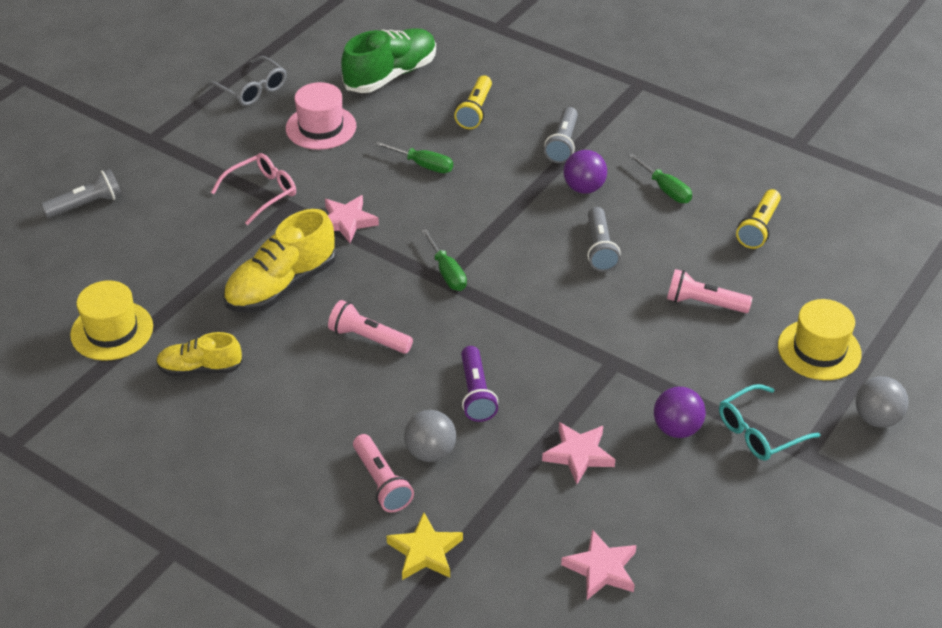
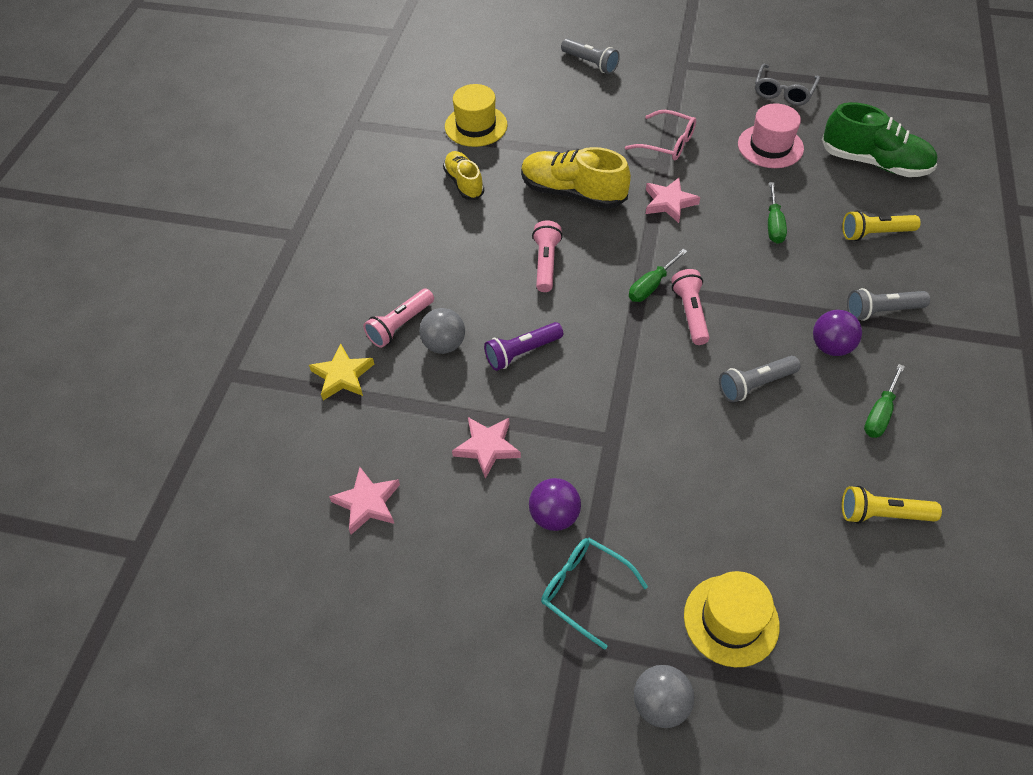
camera: 70 degrees right, 10 degrees up
pink flashlight [667,269,752,313] -> pink flashlight moved to [671,269,710,345]

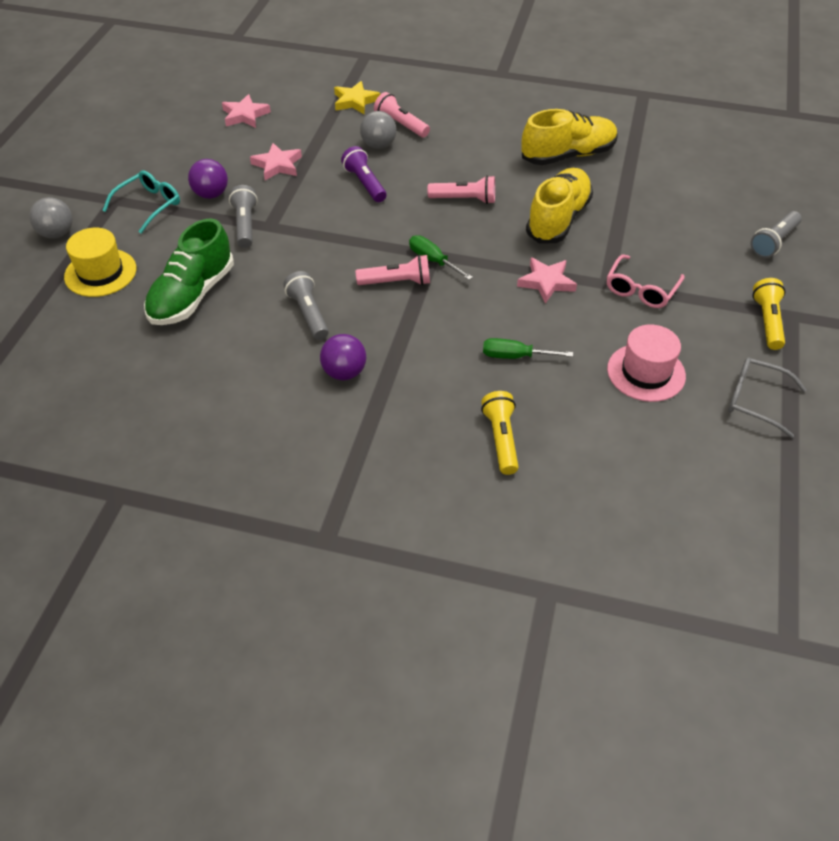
camera: 90 degrees right, 5 degrees down
yellow shoe [443,151,484,200] -> yellow shoe [521,109,618,165], size x1.64
yellow hat [445,84,507,147] -> none
green shoe [822,102,937,177] -> green shoe moved to [144,218,234,325]
yellow flashlight [842,486,942,524] -> yellow flashlight moved to [752,278,785,350]
grey flashlight [847,288,930,321] -> grey flashlight moved to [229,185,258,248]
green screwdriver [864,364,905,438] -> none

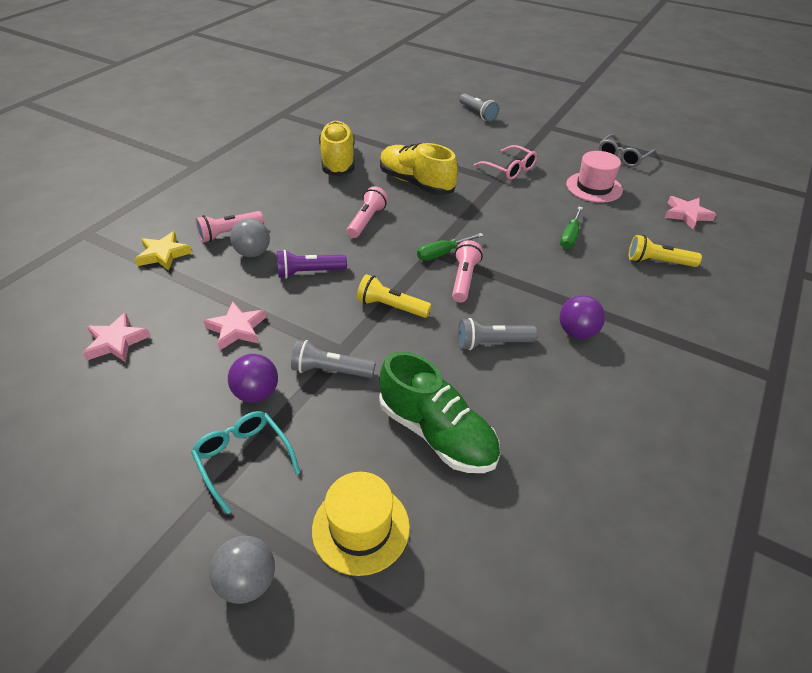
camera: 75 degrees left, 5 degrees down
pink star [517,257,577,304] -> pink star moved to [665,196,716,229]
yellow flashlight [752,278,785,350] -> yellow flashlight moved to [357,274,432,318]

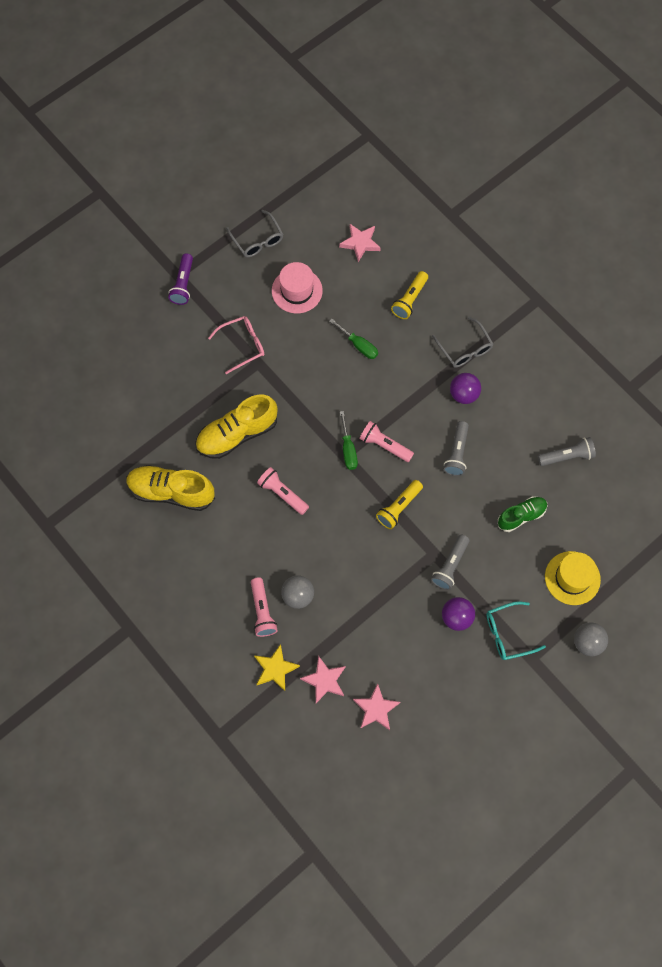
camera: 70 degrees left, 25 degrees up
pink star [204,302,266,350] -> pink star moved to [300,656,346,703]
purple flashlight [277,250,347,279] -> purple flashlight moved to [168,253,193,305]
green shoe [379,351,500,473] -> green shoe [498,496,548,532], size x0.61
grey flashlight [459,93,499,121] -> grey flashlight moved to [538,437,596,466]
none -> grey glasses [432,317,493,368]

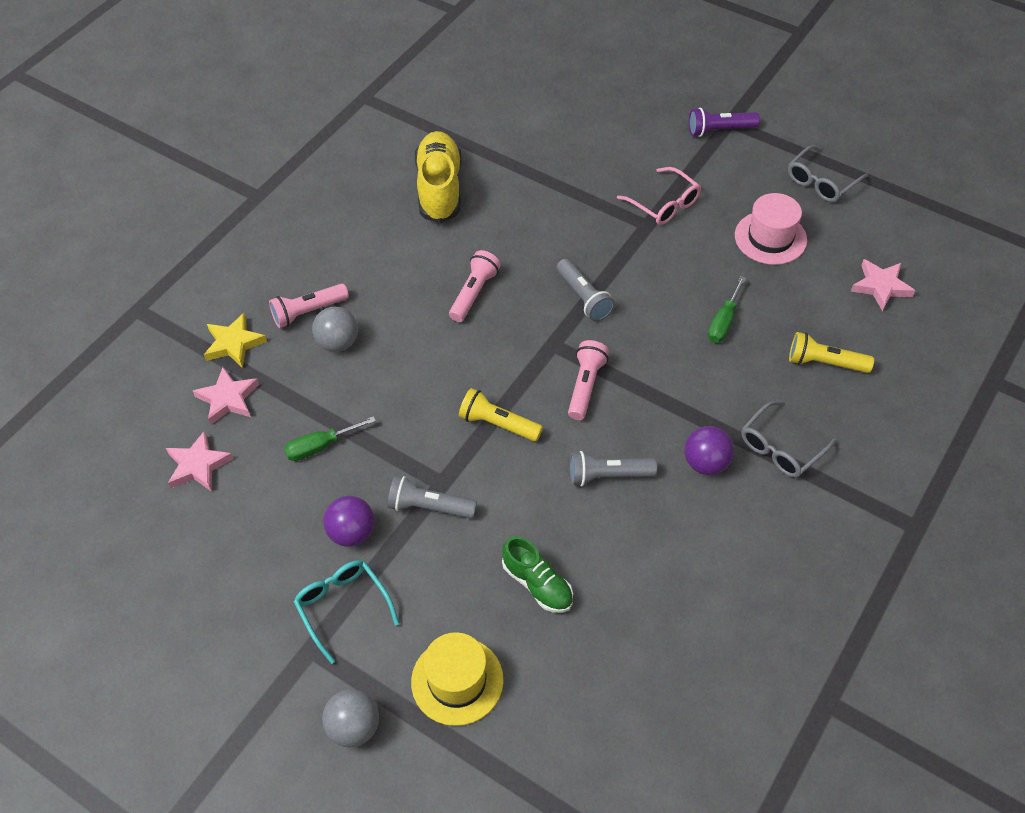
camera: 75 degrees right, 15 degrees down
yellow shoe [196,394,278,459] -> none
green screwdriver [340,411,358,470] -> green screwdriver moved to [284,416,376,461]
grey flashlight [538,437,596,466] -> grey flashlight moved to [557,259,615,321]

